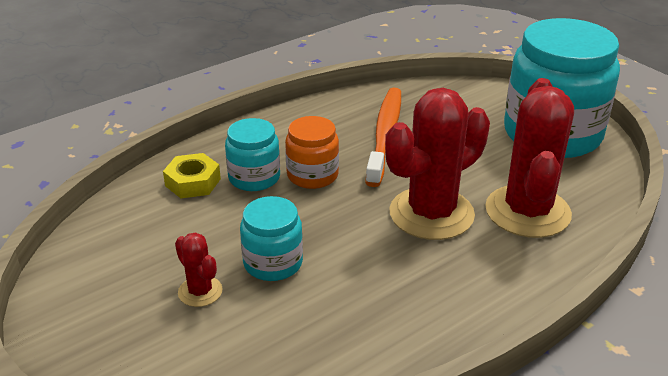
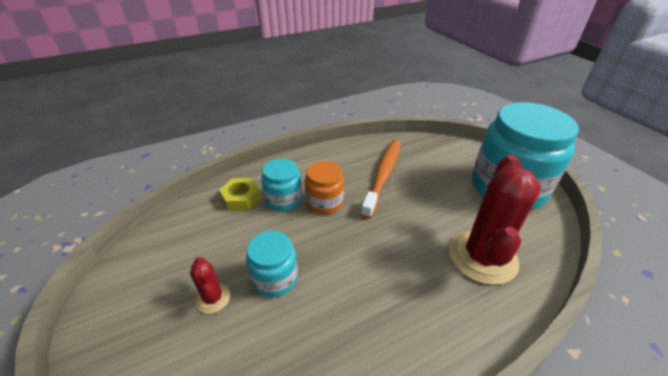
camera: 10 degrees right, 5 degrees up
red cactus [385,88,490,240] -> none

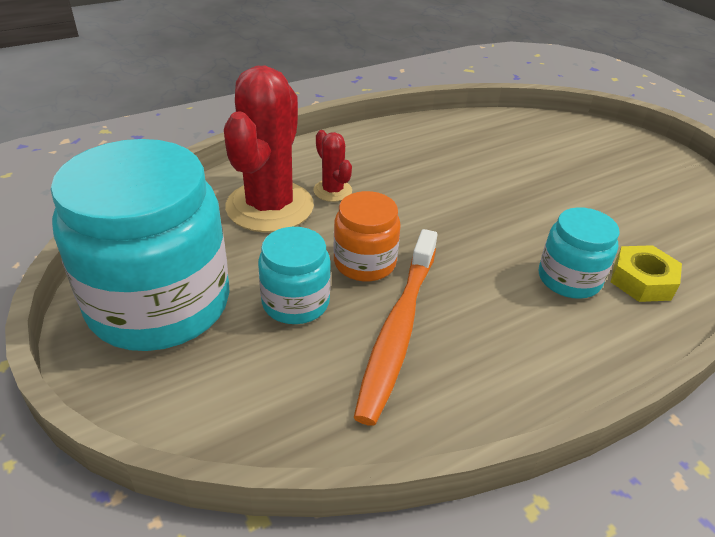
camera: 175 degrees right, 0 degrees up
red cactus [190,257,230,314] -> red cactus moved to [313,130,352,202]
turquoise jar [246,231,298,297] -> turquoise jar moved to [258,227,331,324]
orange jar [305,161,344,215] -> orange jar moved to [334,191,401,281]

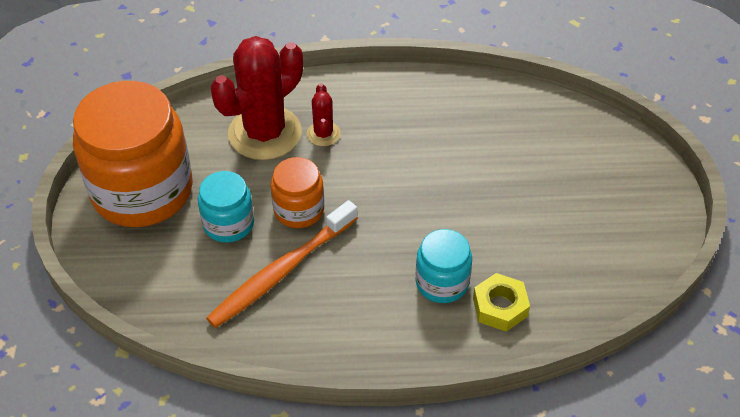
camera: 30 degrees right, 10 degrees up
turquoise jar [51,139,229,351] -> orange jar [73,81,193,227]

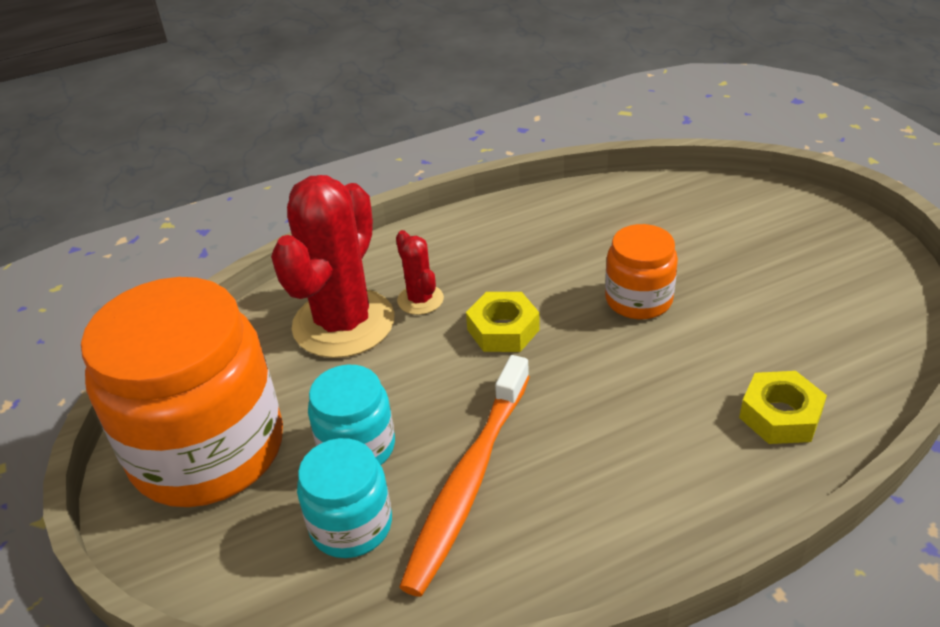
camera: 20 degrees left, 10 degrees down
orange jar [271,157,324,228] -> orange jar moved to [605,224,678,319]
turquoise jar [415,229,472,303] -> turquoise jar moved to [297,438,392,558]
none -> yellow nut [466,292,540,352]

